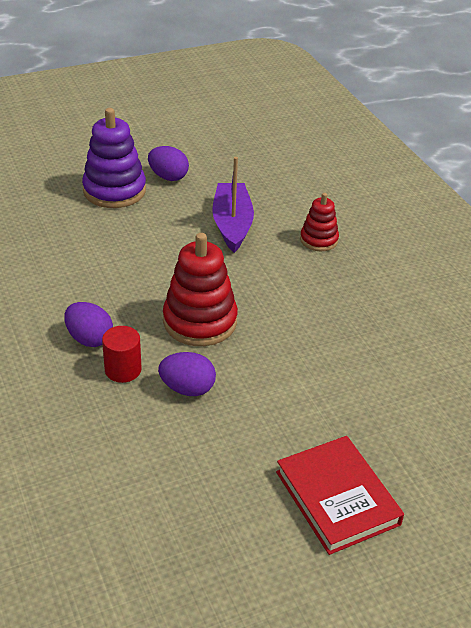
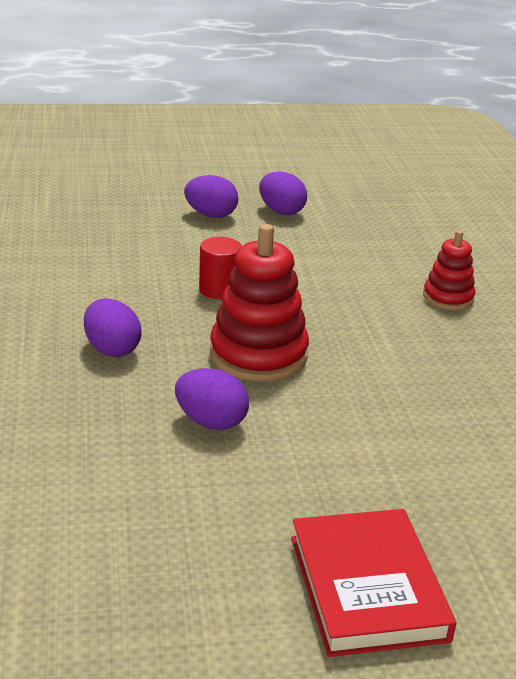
camera: 15 degrees right, 10 degrees down
purple stacking toy [82,108,146,208] -> purple egg [184,175,238,218]
red cylinder [102,326,142,383] -> red cylinder moved to [199,237,242,299]
purple boat [212,157,254,253] -> none

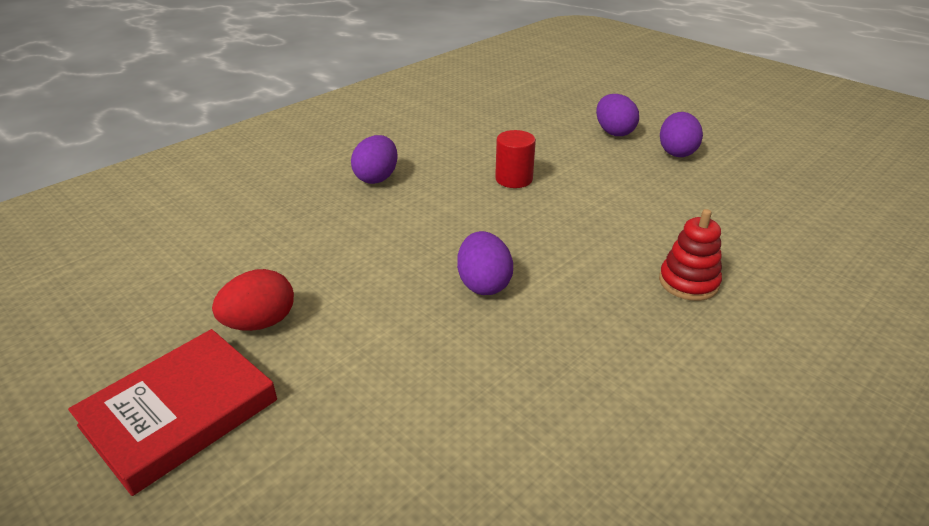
camera: 55 degrees right, 5 degrees up
purple egg [175,368,249,430] -> purple egg moved to [457,231,513,295]
red stacking toy [210,224,309,382] -> none
none -> red egg [212,269,294,331]

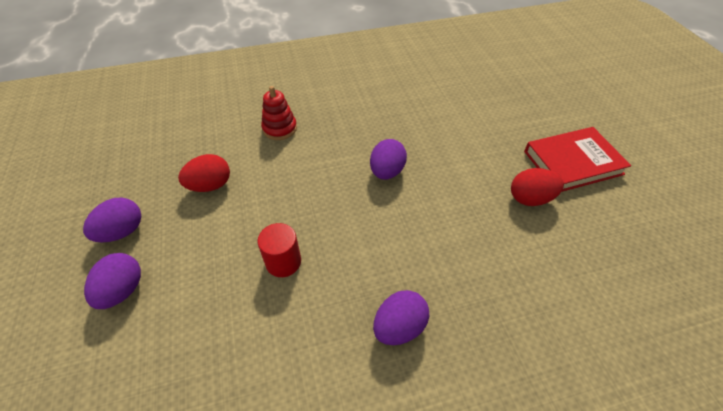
camera: 150 degrees left, 15 degrees up
none -> red egg [178,154,230,192]

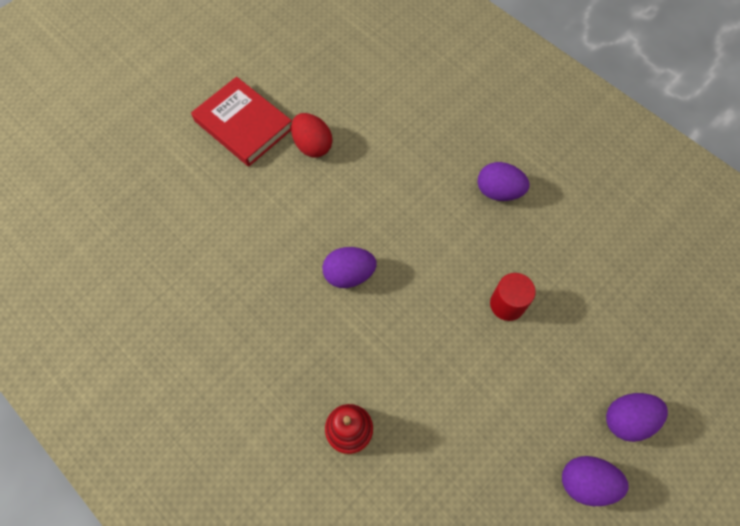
camera: 120 degrees left, 15 degrees up
red egg [178,154,230,192] -> none

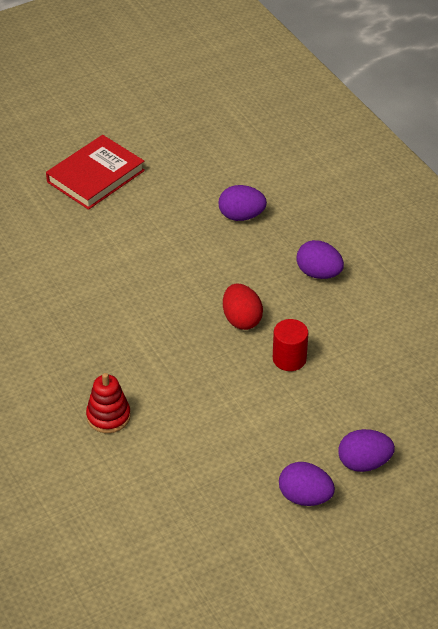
camera: 15 degrees right, 20 degrees down
red book [191,77,292,167] -> red book turned 75 degrees clockwise [46,135,145,210]
red egg [291,113,332,158] -> red egg moved to [223,283,263,330]
purple egg [322,247,377,288] -> purple egg moved to [219,185,267,221]

